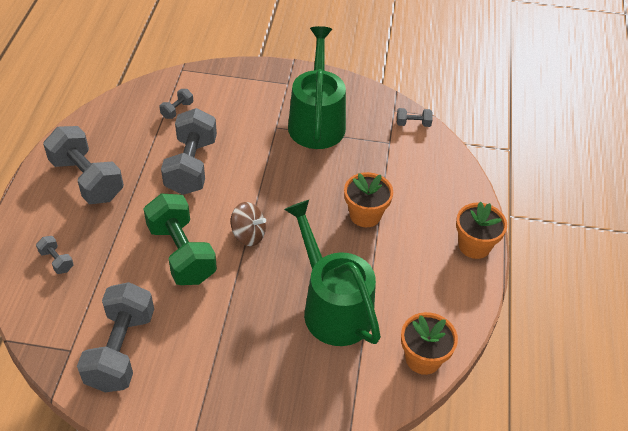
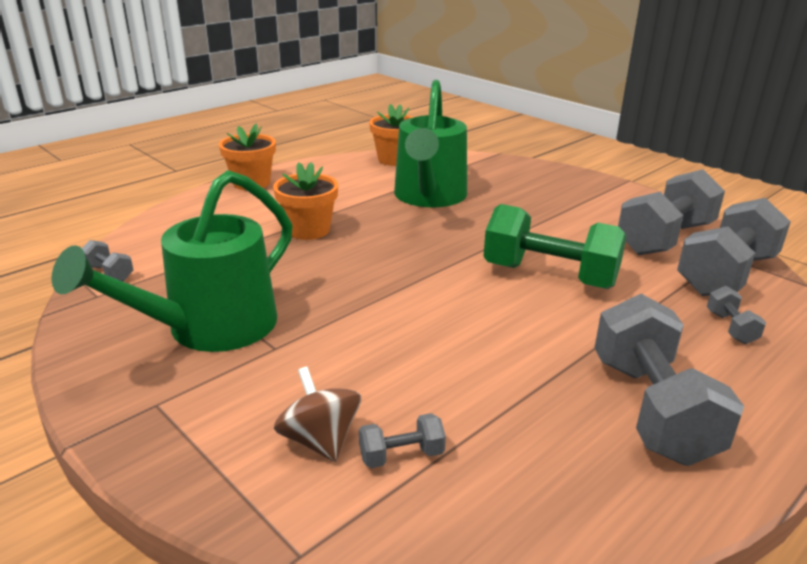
camera: 140 degrees left, 20 degrees down
green dumbbell [144,194,217,285] -> green dumbbell turned 75 degrees counterclockwise [483,204,626,289]
grey dumbbell [161,108,217,195] -> grey dumbbell moved to [677,198,791,296]
brown spinning top [231,202,266,246] -> brown spinning top moved to [274,367,361,462]

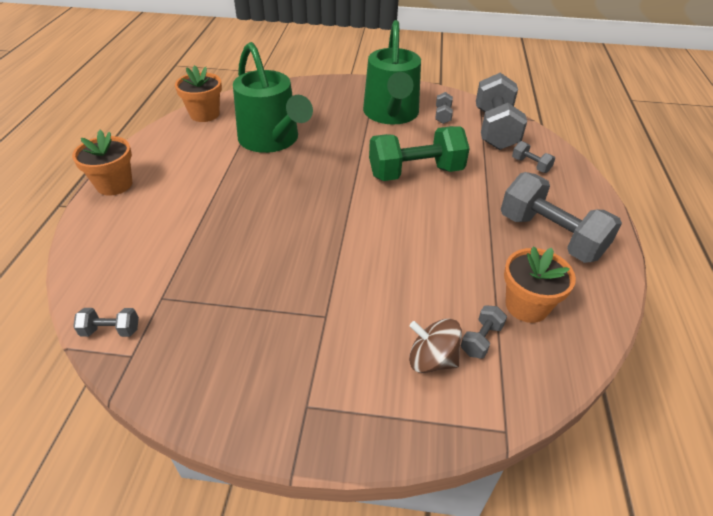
camera: 40 degrees left, 15 degrees up
green watering can [51,170,292,352] -> green watering can moved to [363,20,421,125]
orange flower pot [273,162,338,240] -> orange flower pot moved to [504,246,576,323]
grey dumbbell [618,169,725,255] -> grey dumbbell [435,92,453,124], size x0.43

